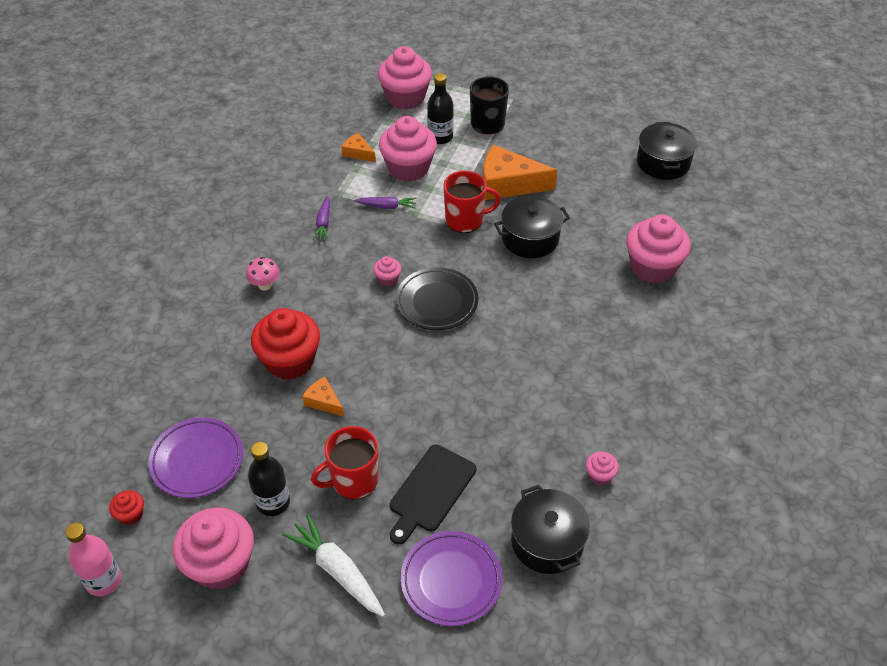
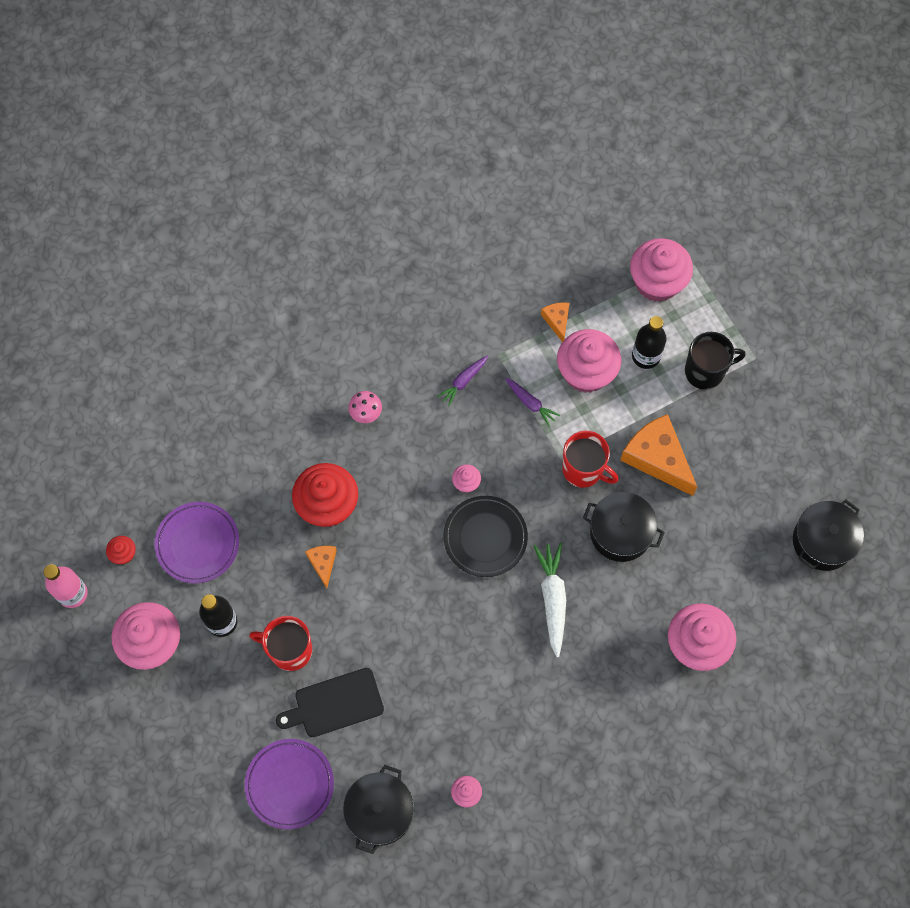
camera: 40 degrees right, 20 degrees up
white carrot [282,514,385,617] -> white carrot moved to [533,543,566,657]

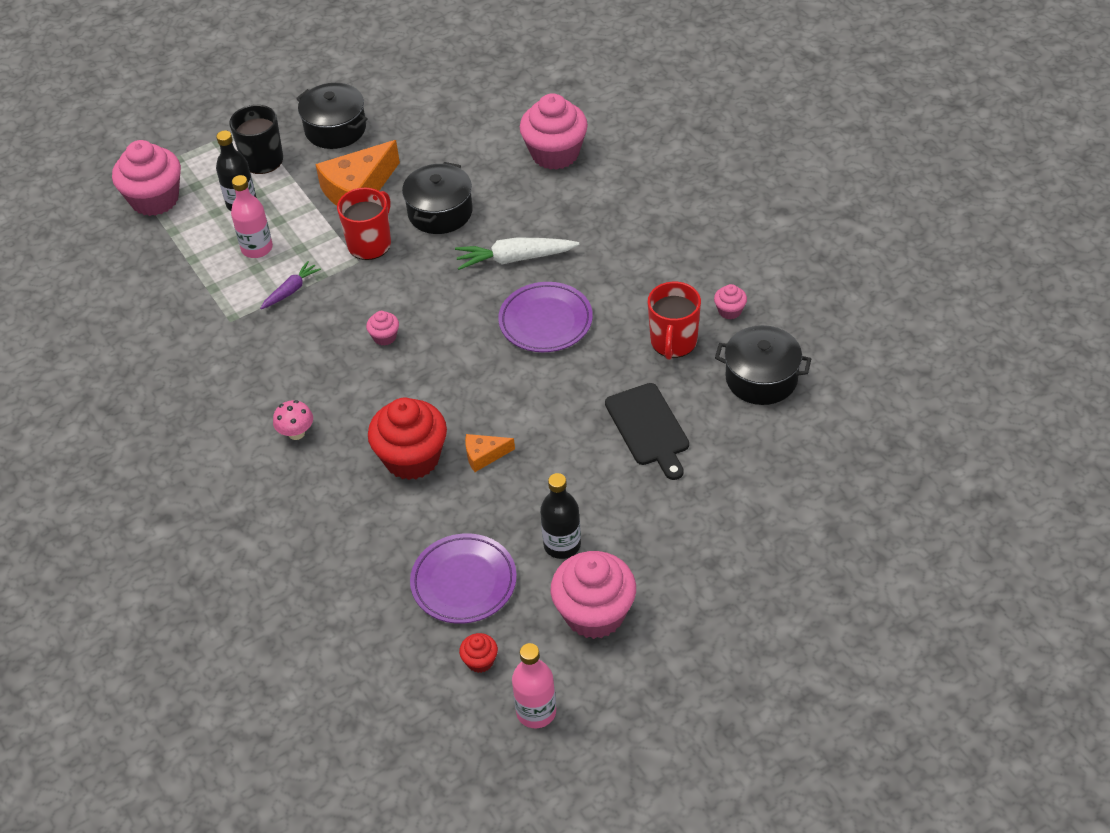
camera: 90 degrees left, 20 degrees down
purple plate [244,739,334,830] -> purple plate moved to [498,282,593,352]
red mug [249,616,312,671] -> red mug moved to [648,282,701,360]
purple carrot [437,355,488,406] -> none
black plate [443,496,528,577] -> none
orange cheese [541,302,569,342] -> none
pink cupcake [557,329,621,393] -> pink bottle [231,175,273,258]
black pot [793,500,864,571] -> black pot moved to [296,83,368,149]

